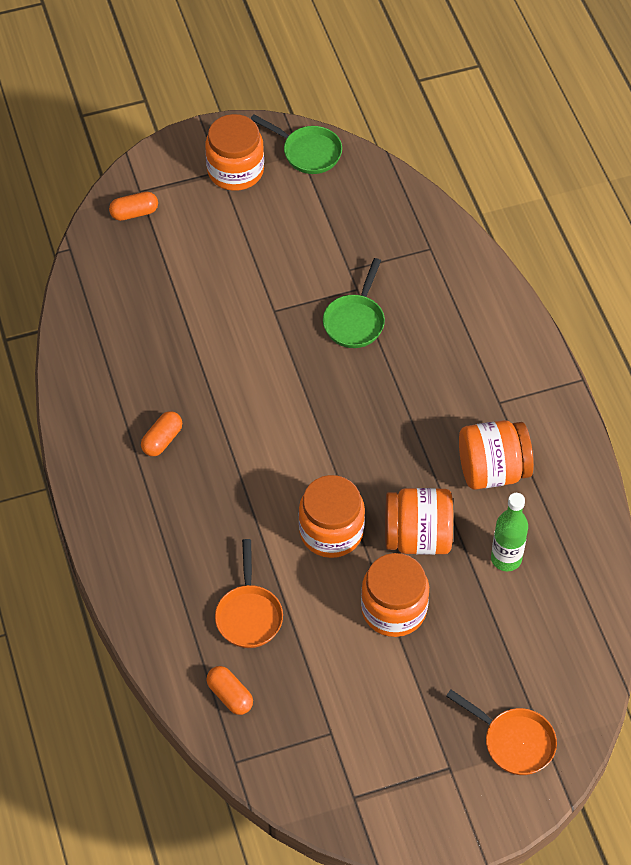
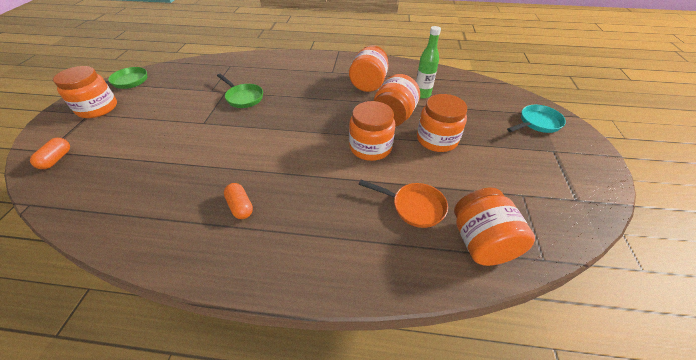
camera: 65 degrees left, 10 degrees down
orange capsule [206,666,253,715] -> orange jar [454,188,535,266]
orange pan [446,690,557,775] -> turquoise pan [507,105,566,133]

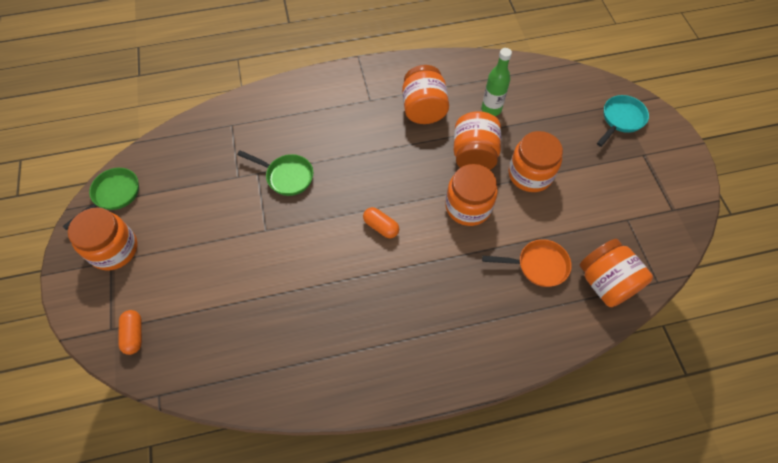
camera: 20 degrees left, 15 degrees up
orange capsule [224,183,253,219] -> orange capsule moved to [363,207,399,238]

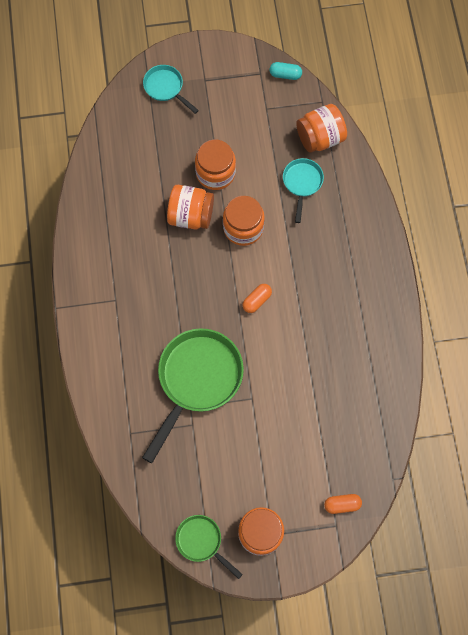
camera: 85 degrees left, 10 degrees up
green pan [237,150,313,196] -> green pan [142,328,244,463], size x1.94
orange jar [402,65,449,124] -> none
green bottle [481,48,512,116] -> none
orange pan [482,239,572,287] -> turquoise pan [283,158,324,223]
none -> turquoise capsule [270,62,302,80]

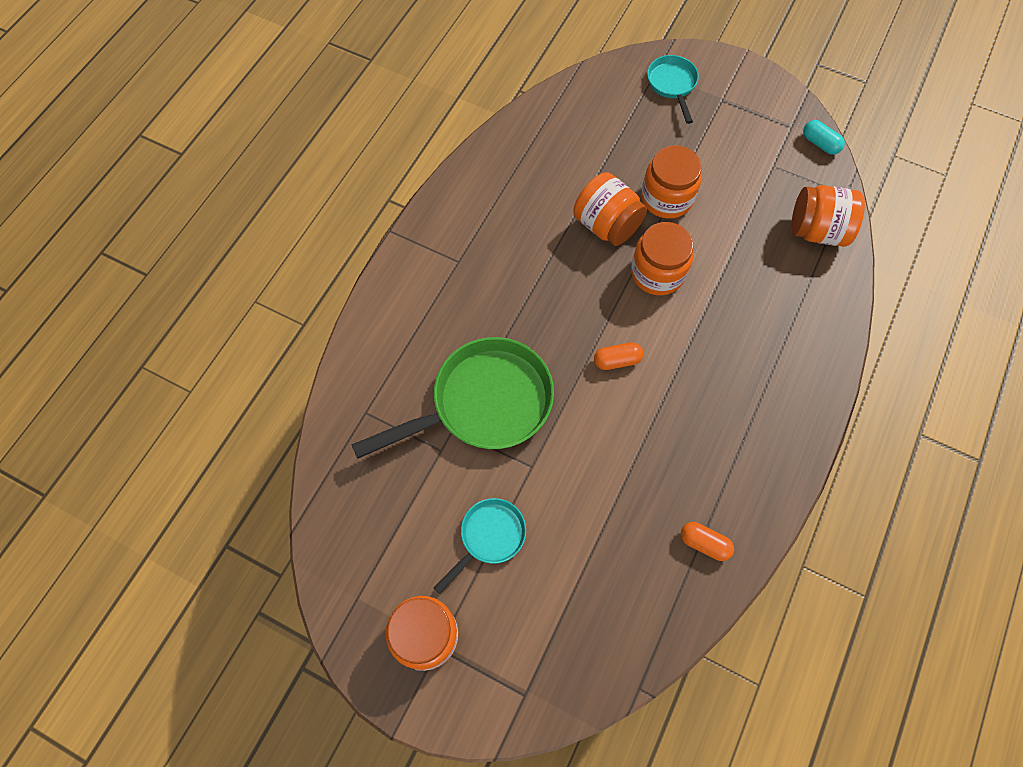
camera: 35 degrees right, 5 degrees down
green pan [175,515,243,579] -> none
turquoise pan [283,158,324,223] -> turquoise pan moved to [434,498,526,594]
orange capsule [324,494,362,514] -> orange capsule moved to [681,522,734,561]

